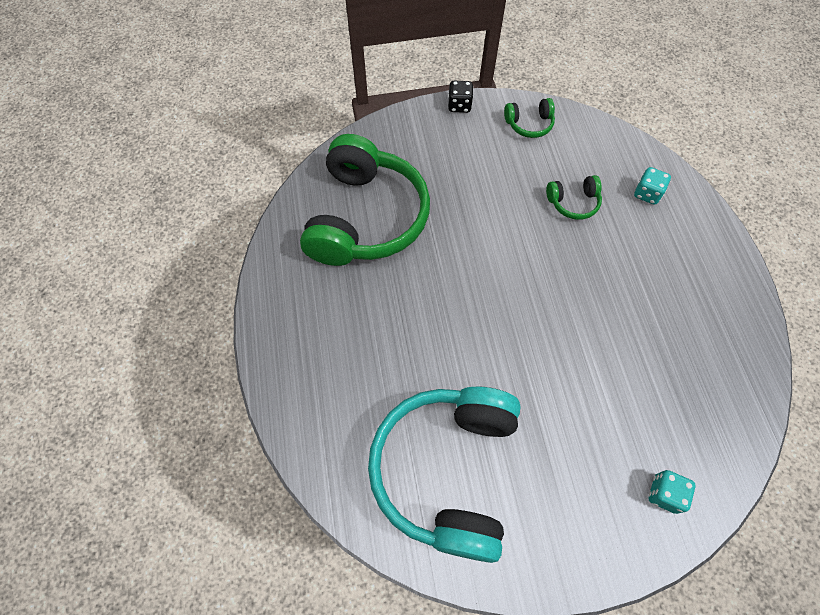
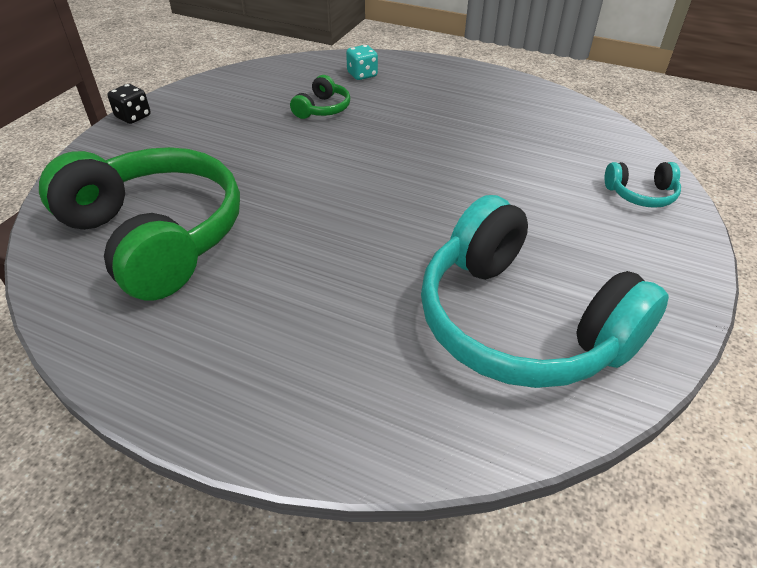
camera: 55 degrees left, 20 degrees down
green headphones [504,98,555,138] -> none
turquoise dice [649,470,695,514] -> turquoise headphones [604,162,681,208]

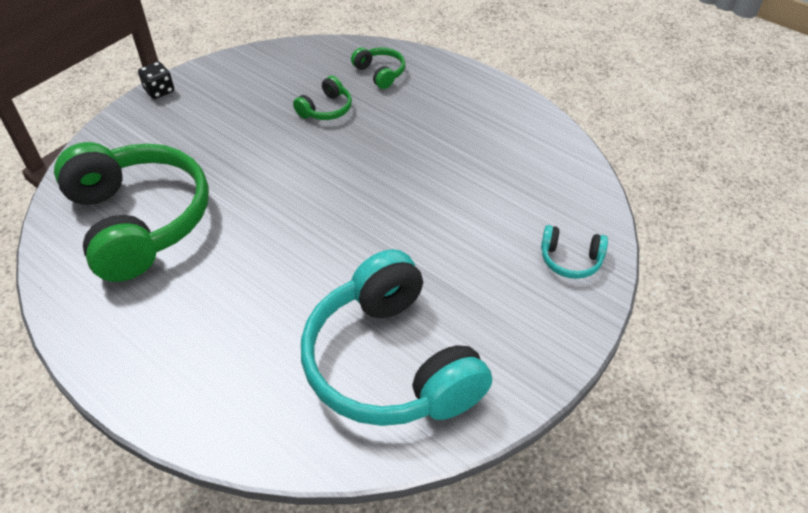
camera: 15 degrees right, 5 degrees up
turquoise dice [346,45,378,80] -> green headphones [351,47,405,89]

